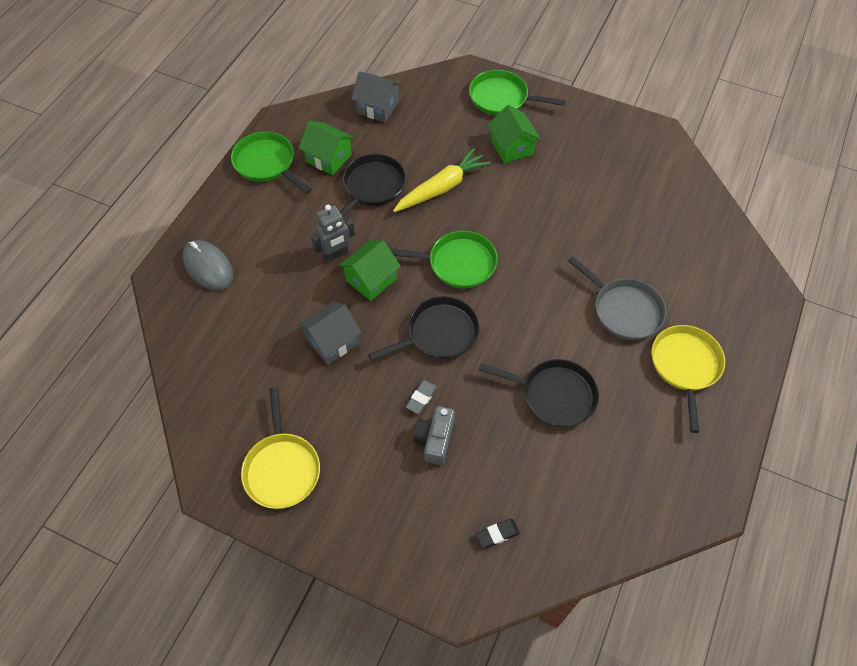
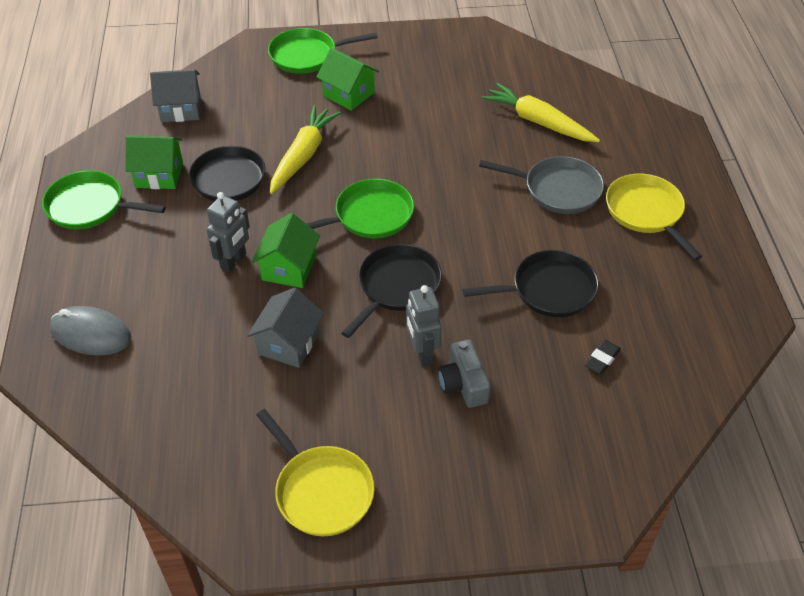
camera: 30 degrees left, 10 degrees down
grey eraser [406,380,437,414] -> grey robot [406,285,442,366]
black eraser [476,519,520,548] -> black eraser moved to [585,340,621,374]
none -> yellow carrot [482,83,600,142]

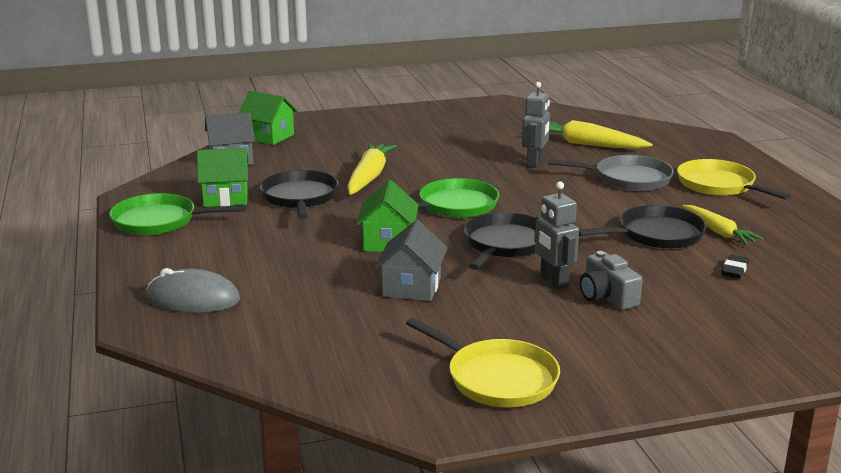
camera: 10 degrees left, 25 degrees down
grey robot [207,192,250,272] -> grey robot moved to [522,82,550,168]
green pan [268,28,377,74] -> none
green house [317,48,379,111] -> green house moved to [239,91,298,145]
none -> yellow carrot [683,205,763,245]

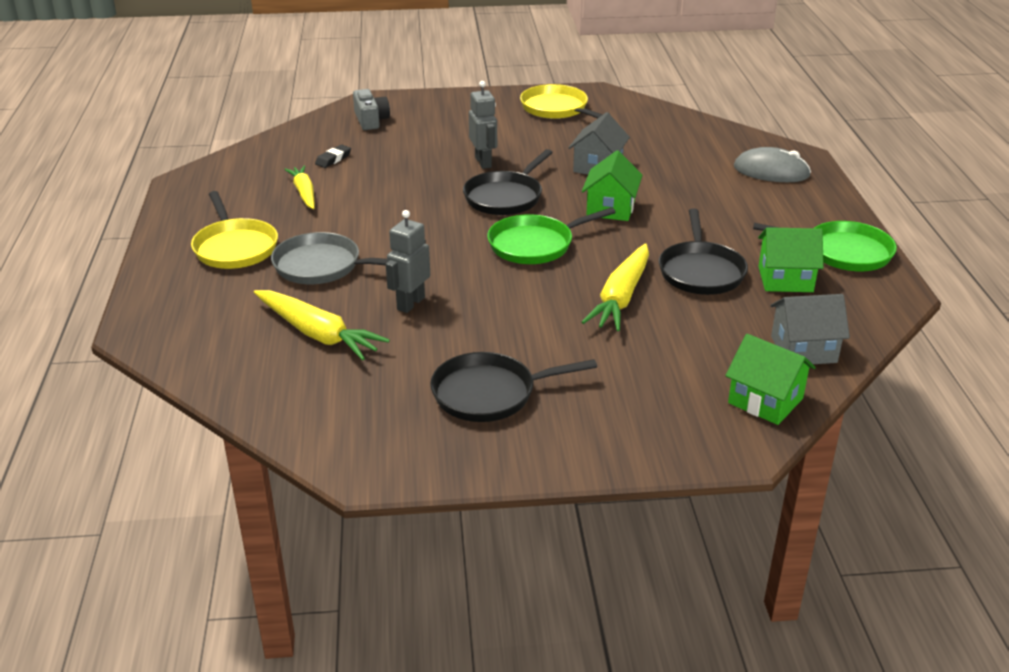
camera: 170 degrees left, 10 degrees up
black pan [579,205,707,249] -> black pan moved to [430,352,597,422]
grey camera [580,251,643,310] -> grey camera moved to [353,89,390,130]

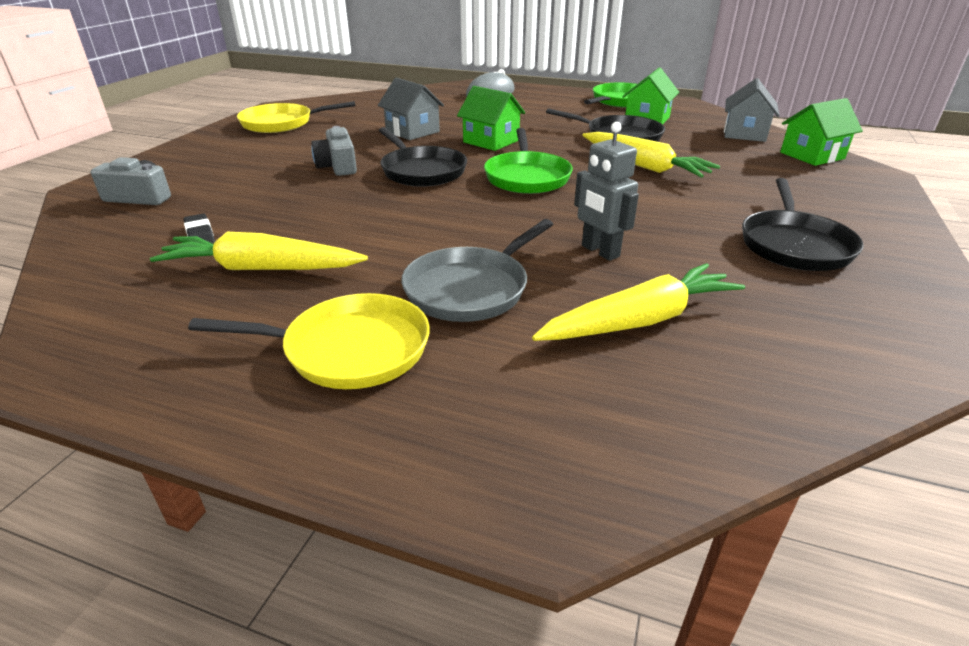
camera: 65 degrees left, 0 degrees up
yellow carrot [284,166,315,209] -> yellow carrot [150,232,368,270], size x1.51
grey robot [469,81,497,169] -> grey camera [311,126,357,176]

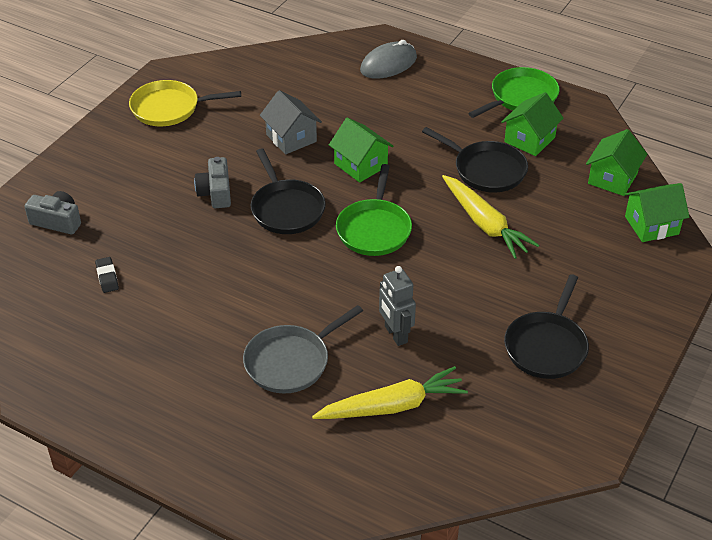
camera: 10 degrees right, 10 degrees up
yellow carrot [150,232,368,270] -> none
yellow pan [188,293,430,389] -> none
grey house [724,78,780,142] -> green house [586,129,647,196]

